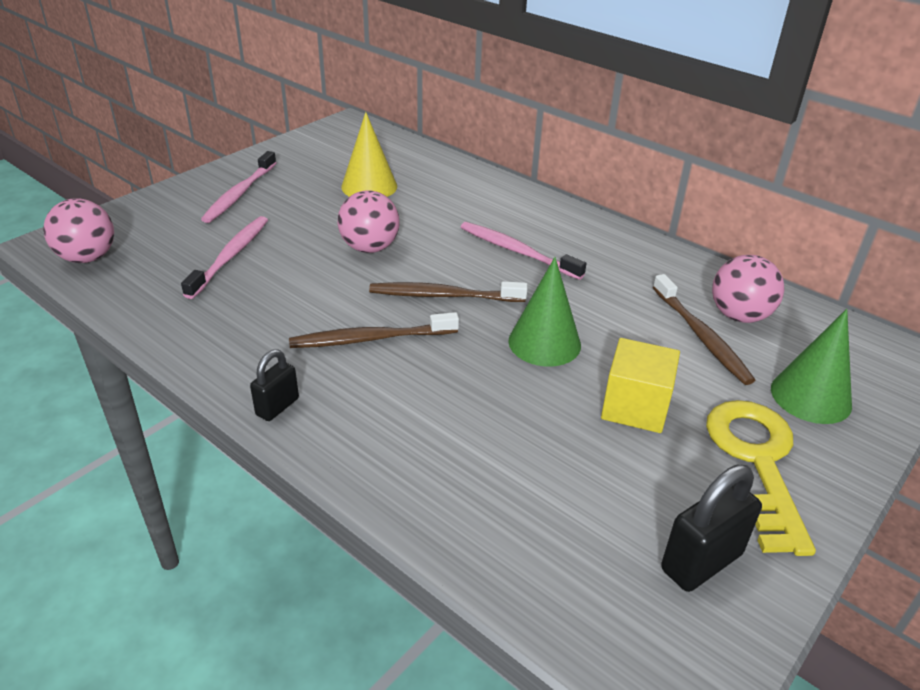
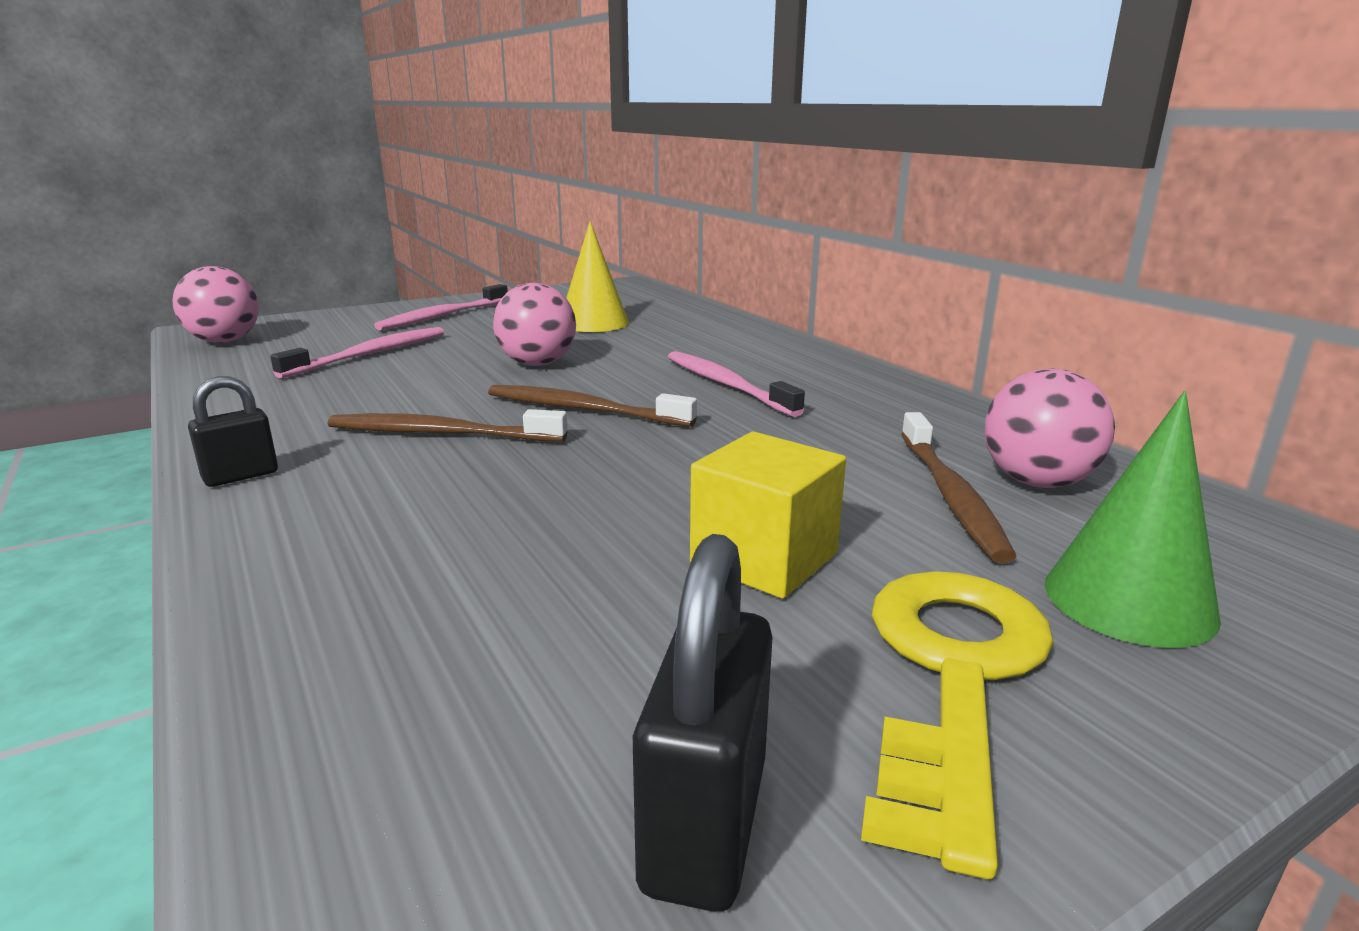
camera: 20 degrees right, 15 degrees down
green cone [508,257,581,367] -> none
black padlock [661,465,762,592] -> black padlock turned 60 degrees counterclockwise [633,534,773,912]

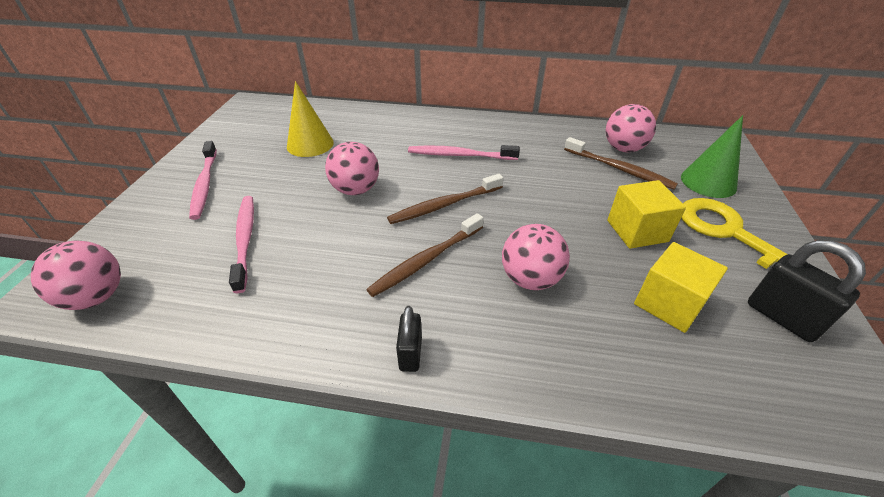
camera: 50 degrees left, 20 degrees up
none -> pink ball [502,224,570,290]
none -> yellow cube [634,242,728,333]

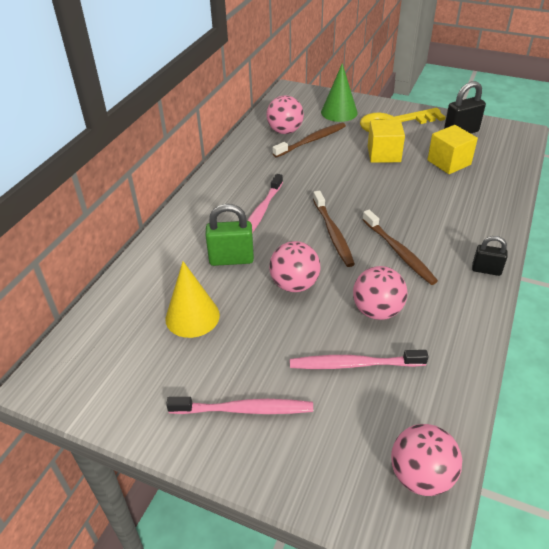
camera: 75 degrees left, 0 degrees up
pink ball [502,224,570,290] -> pink ball moved to [353,266,407,320]
none -> green padlock [205,204,254,266]

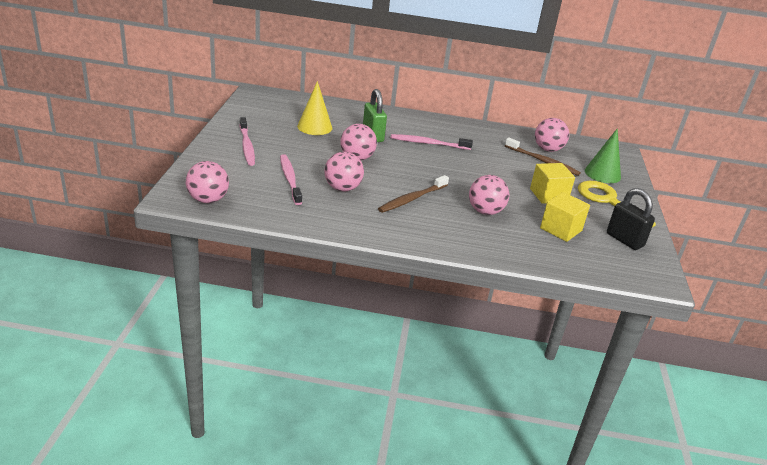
camera: 70 degrees right, 10 degrees down
brown toothbrush [313,191,355,267] -> none
black padlock [472,236,508,276] -> none
none -> pink ball [469,175,509,215]

